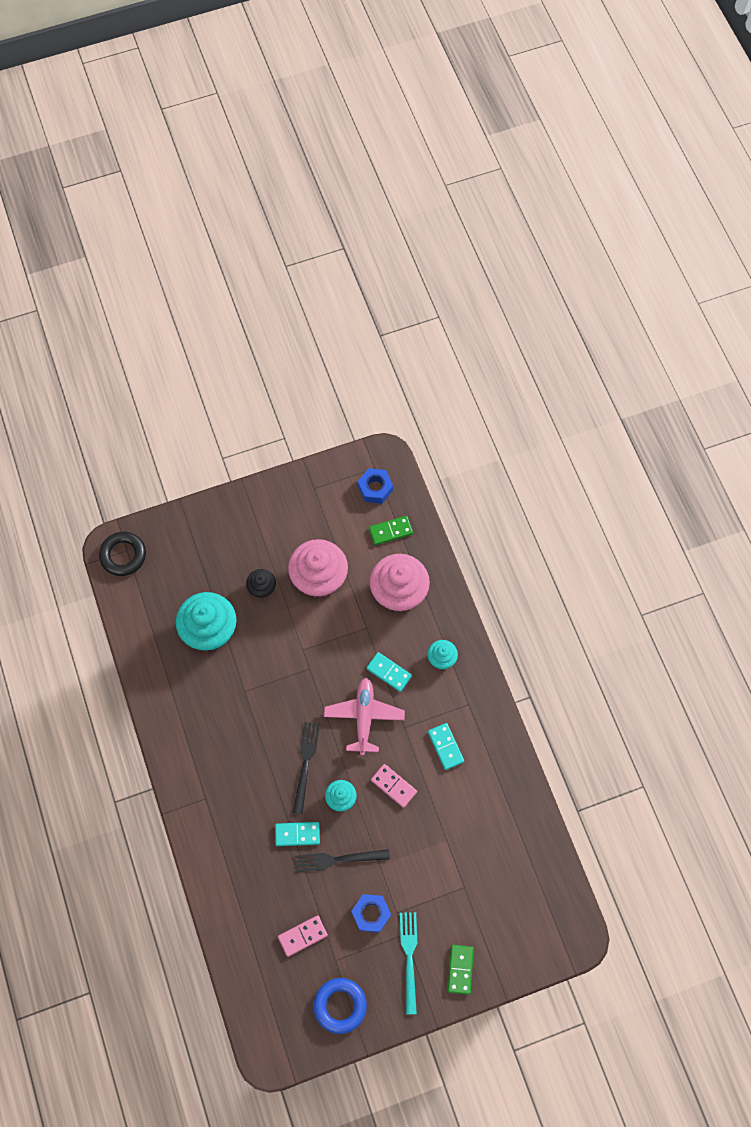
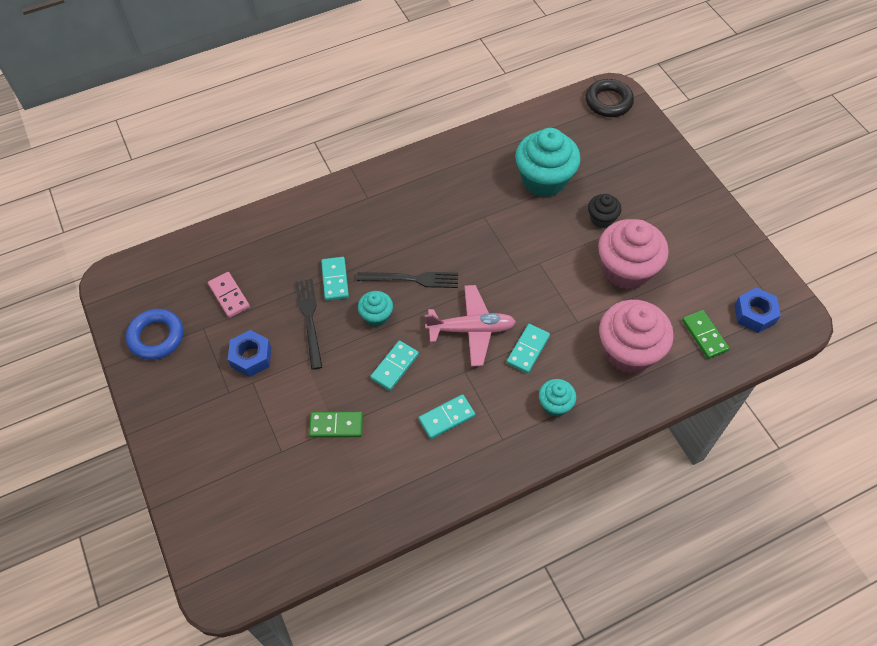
camera: 85 degrees right, 10 degrees down
pink domino [371,764,417,808] -> turquoise domino [370,341,419,391]
turquoise fork [400,912,417,1014] -> none
green domino [448,945,474,995] -> green domino moved to [309,412,363,438]

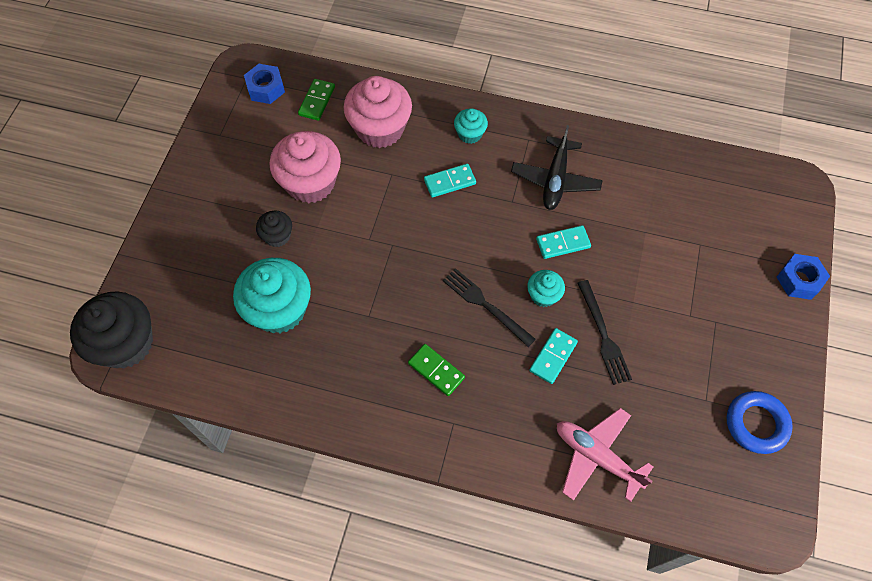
camera: 140 degrees left, 5 degrees up
pink domino [208,272,250,318] -> none
blue nut [228,330,271,377] -> blue nut moved to [777,254,830,300]
black fork [295,279,322,370] -> black fork turned 45 degrees counterclockwise [577,280,632,385]
green domino [309,412,363,438] -> green domino moved to [408,344,465,396]
turquoise domino [419,394,475,439] -> black plane [511,125,603,210]
pink plane [425,285,516,367] -> pink plane moved to [557,408,653,502]
black ring [586,79,634,117] -> black cupcake [70,291,153,369]

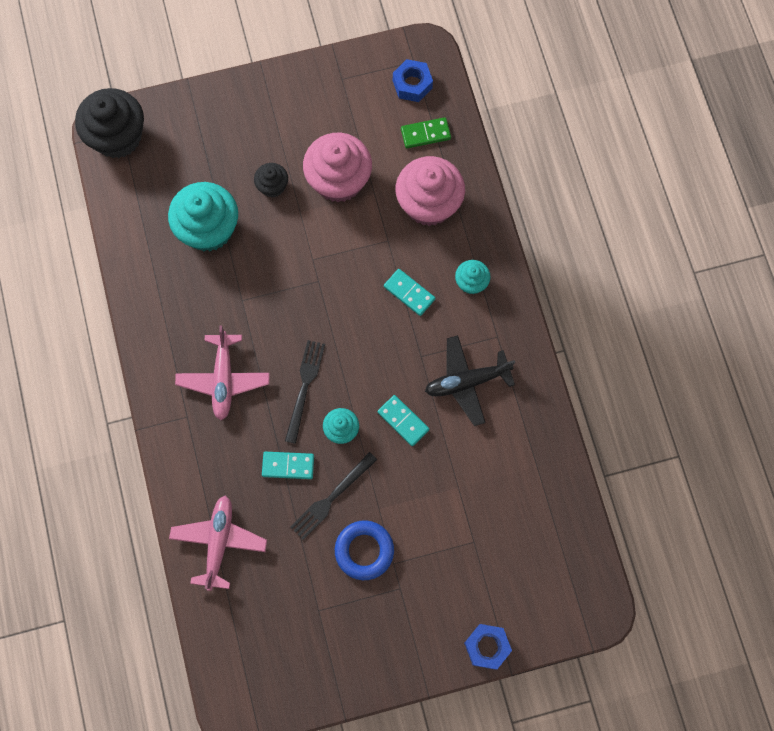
camera: 60 degrees right, 10 degrees up
green domino [408,344,465,396] -> pink plane [175,325,270,420]
blue ring [727,391,793,454] -> blue ring moved to [335,520,394,580]

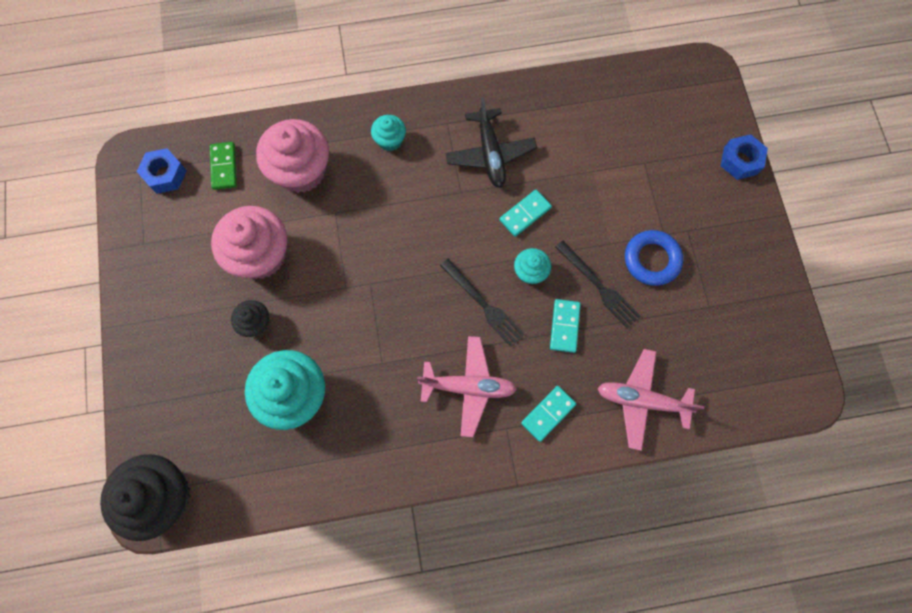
camera: 85 degrees left, 0 degrees up
black fork [285,340,325,444] -> black fork turned 150 degrees counterclockwise [440,259,525,347]
turquoise domino [384,269,435,316] -> turquoise domino moved to [521,386,576,442]

